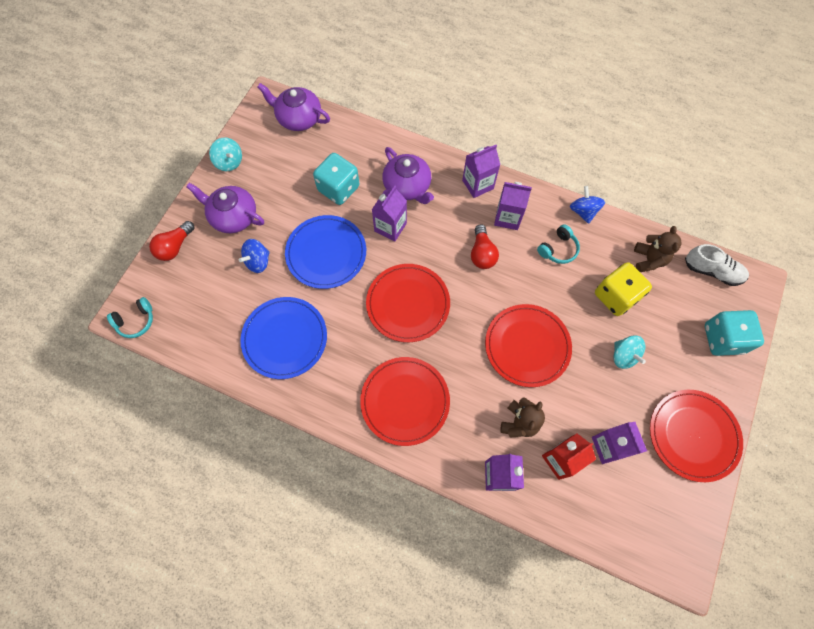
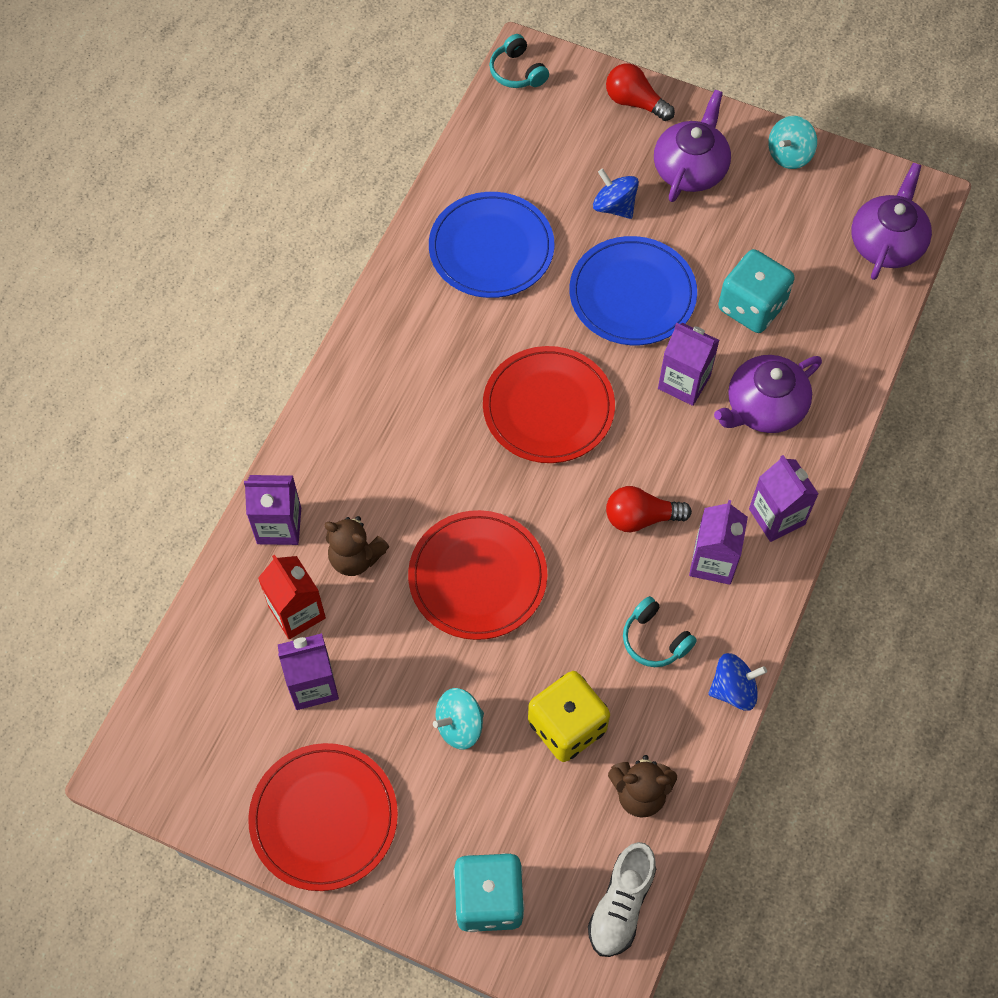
camera: 90 degrees right, 5 degrees down
red plate [360,357,450,446] -> none

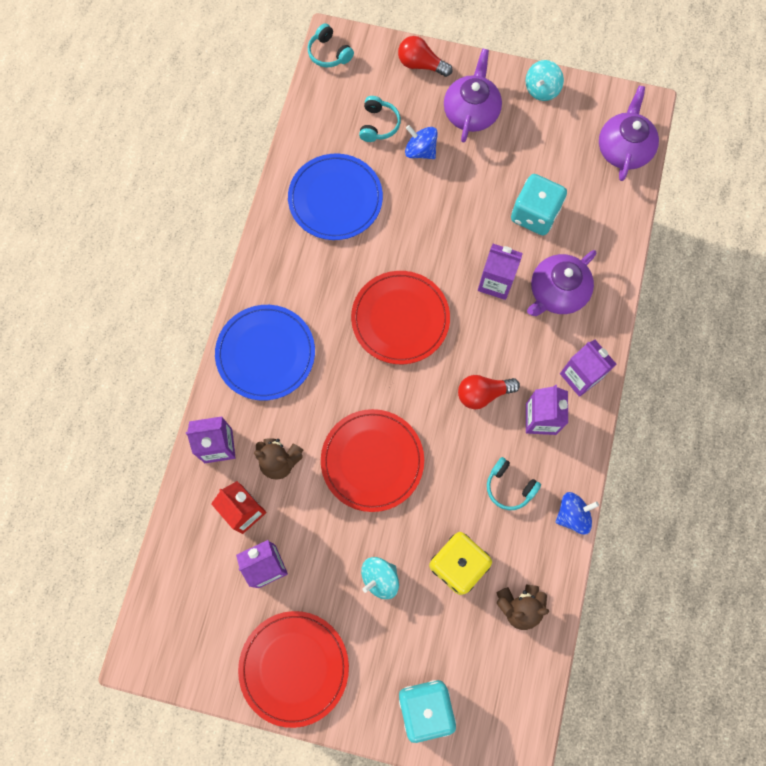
camera: 10 degrees left, 10 degrees up
blue plate [569,236,697,345] -> blue plate moved to [215,305,315,401]
white shoe [588,842,656,957] -> none
none -> turquoise headphones [359,96,401,142]

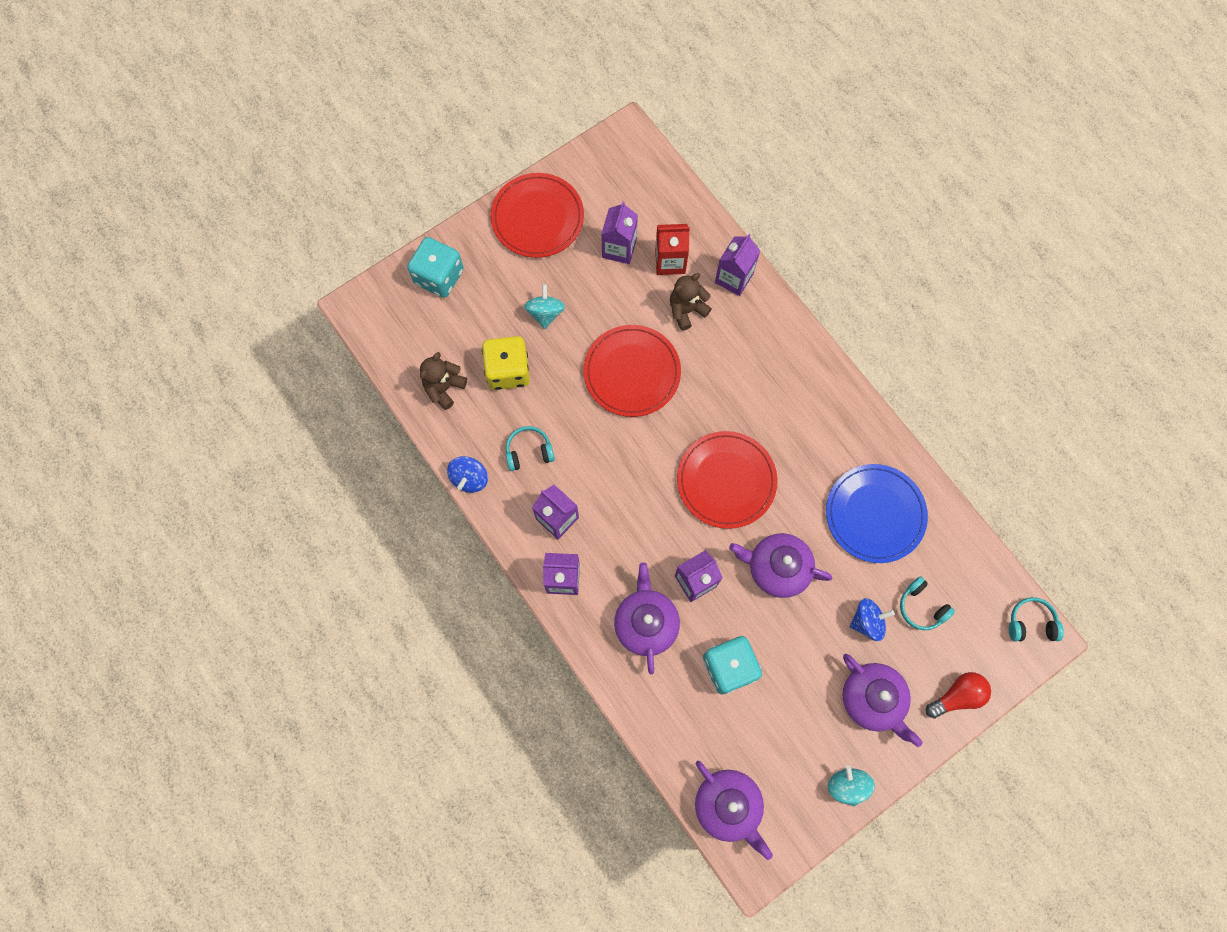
camera: 130 degrees right, 0 degrees up
blue plate [215,305,315,401] -> none
red light bulb [458,375,520,409] -> none
none -> purple teapot [729,533,832,598]

